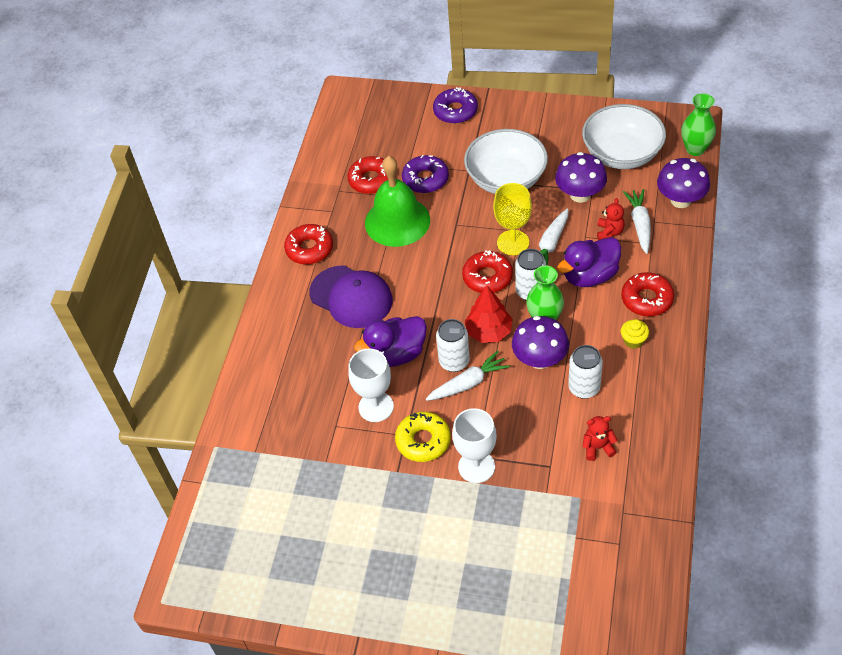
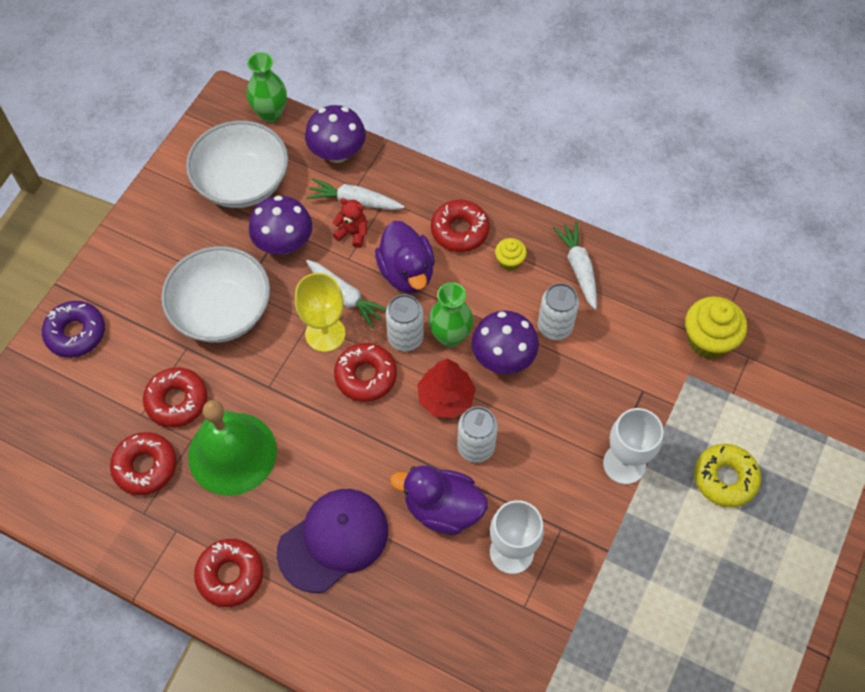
camera: 80 degrees left, 10 degrees up
purple duck [354,316,427,367] -> purple duck turned 120 degrees clockwise [390,465,488,535]
yellow donut [395,412,451,462] -> yellow donut moved to [694,444,761,508]
purple donut [402,155,449,193] -> red donut [143,367,207,427]
white carrot [426,351,510,401] -> white carrot moved to [553,221,597,310]
red teddy bear [582,416,618,461] -> none
none -> yellow cupcake [685,296,747,359]

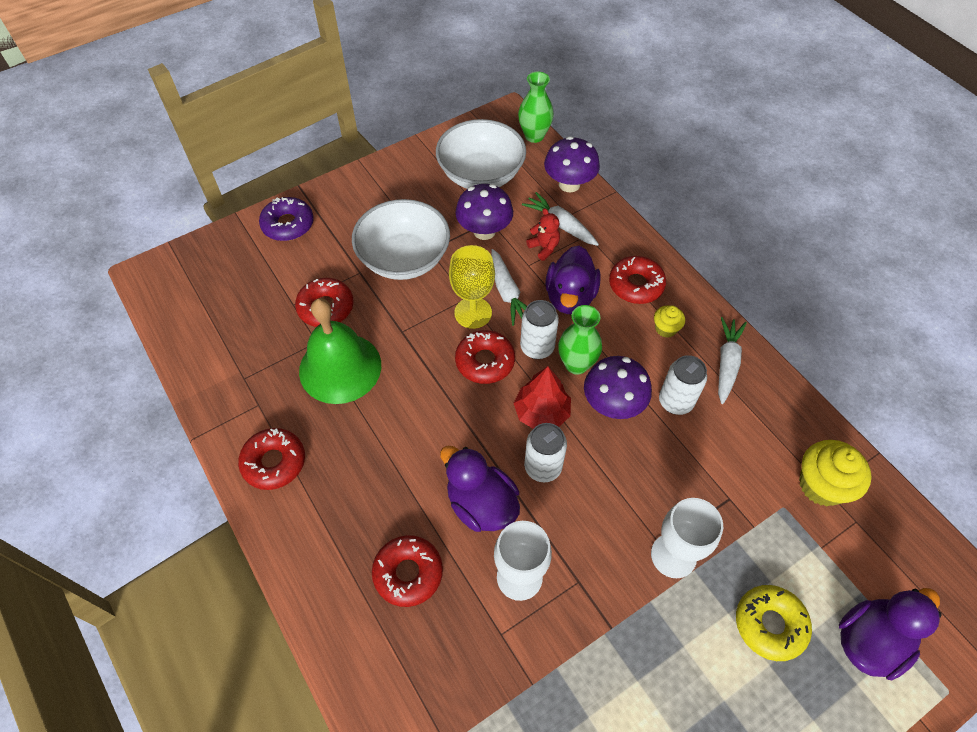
camera: 30 degrees right, 5 degrees down
red donut [110,432,177,495] -> red donut moved to [372,535,443,607]
purple cap [277,489,388,593] -> none
none -> purple duck [839,588,942,680]

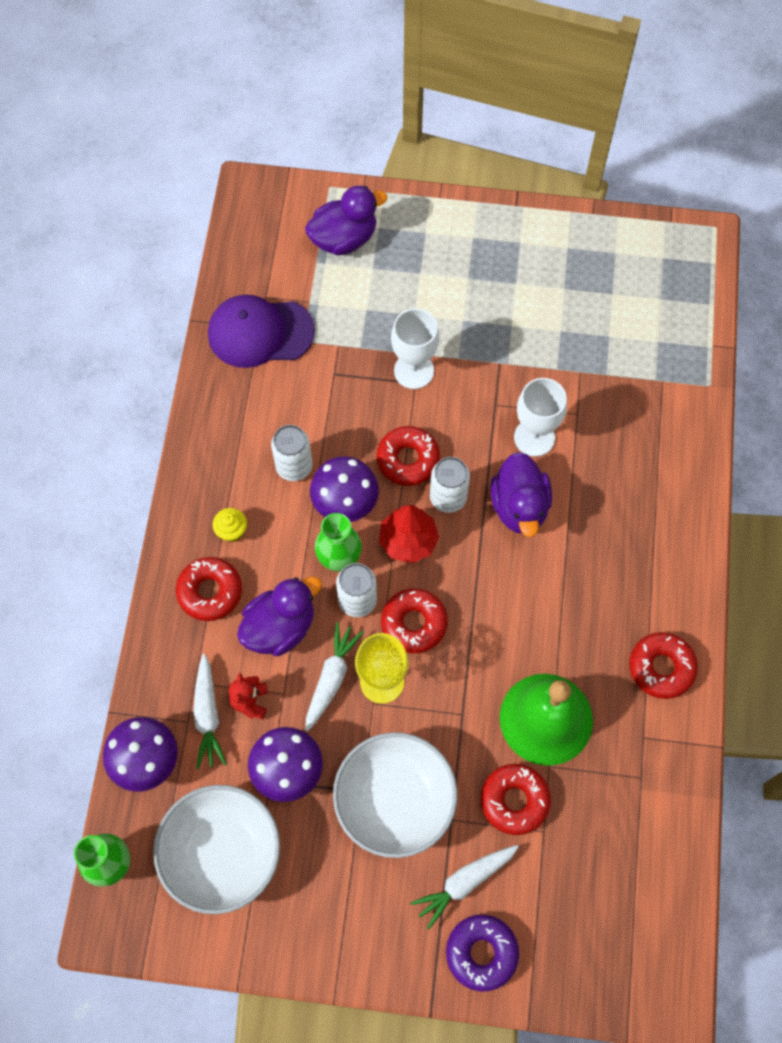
camera: 140 degrees left, 10 degrees up
red donut [372,535,443,607] -> red donut moved to [377,426,440,486]
white carrot [718,317,747,404] -> white carrot moved to [410,845,519,930]
yellow donut [736,585,812,661] -> none
yellow cupcake [799,440,872,506] -> purple cap [208,295,315,368]
purple duck [839,588,942,680] -> purple duck turned 150 degrees clockwise [305,186,387,256]

